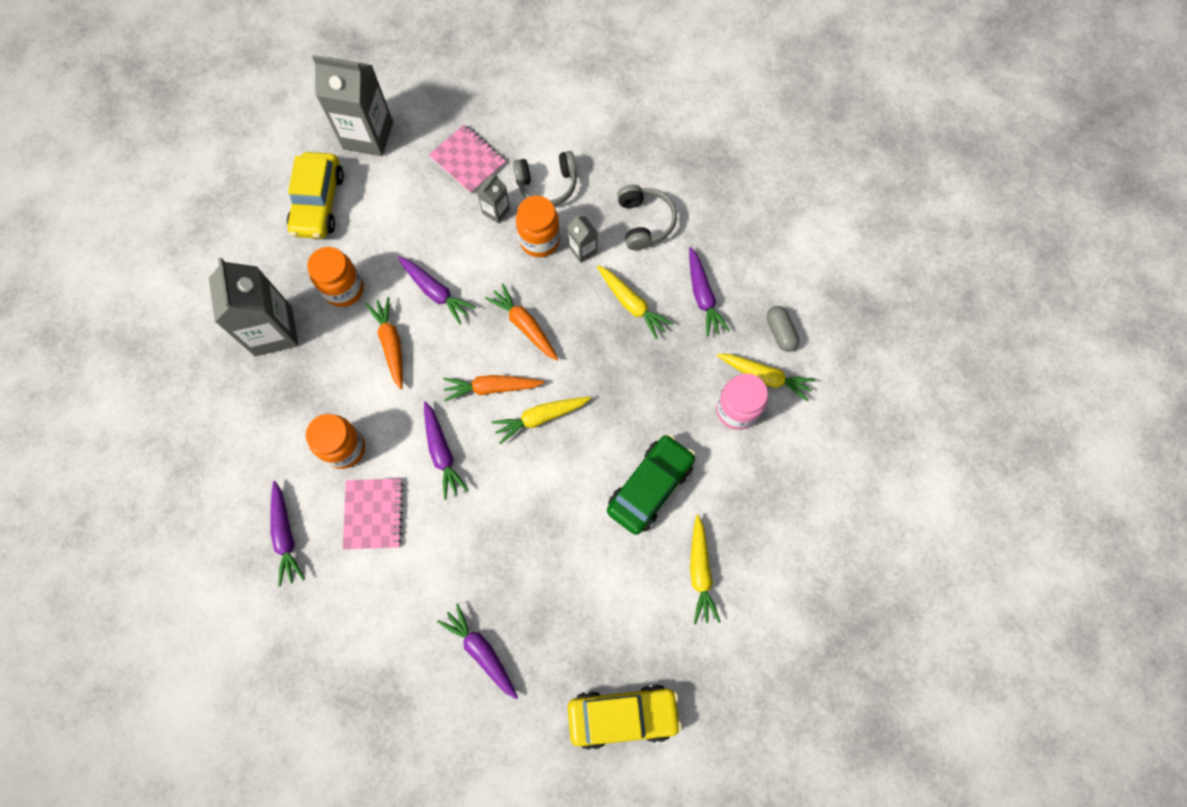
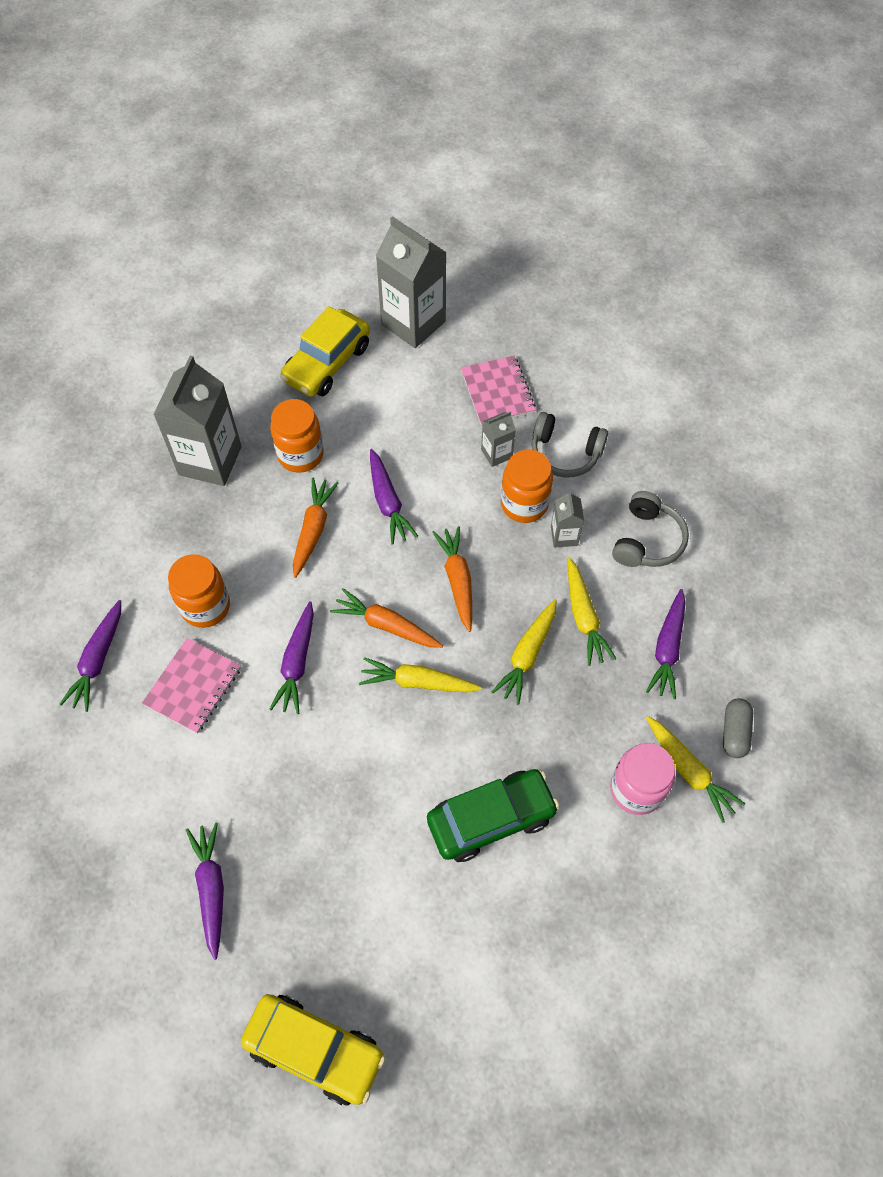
camera: 30 degrees right, 10 degrees down
yellow carrot [690,515,721,624] -> yellow carrot moved to [492,599,557,705]

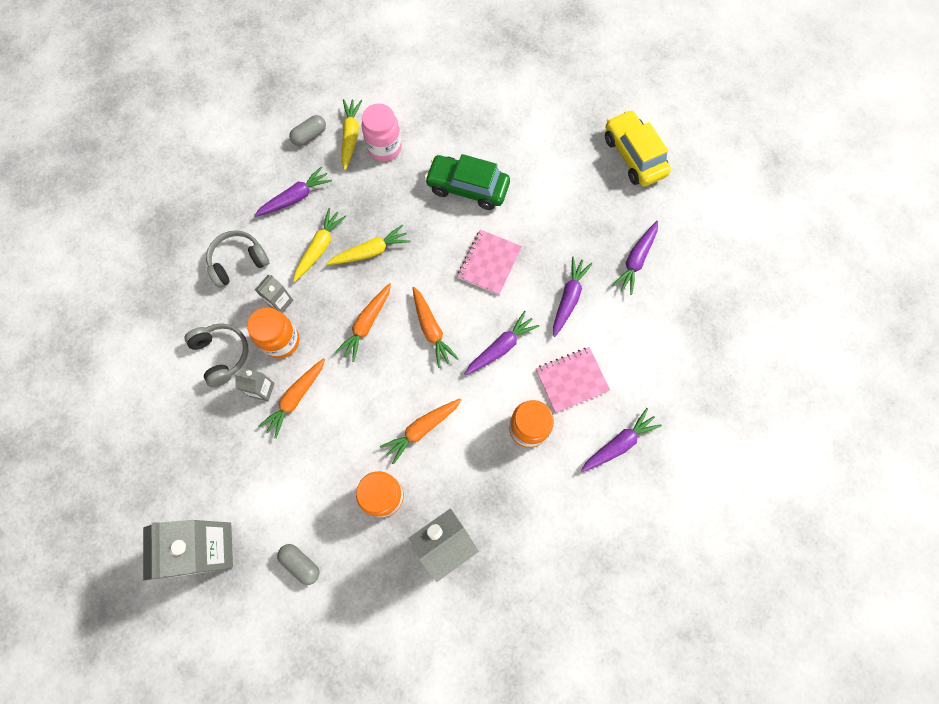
camera: 140 degrees left, 10 degrees up
yellow car [280,306,370,397] -> grey capsule [277,544,319,585]
yellow carrot [359,657,482,692] -> none
purple carrot [370,449,418,545] -> purple carrot moved to [553,257,592,337]
pink notebook [461,356,536,425] -> pink notebook moved to [457,229,522,295]
none -> orange carrot [258,358,325,439]

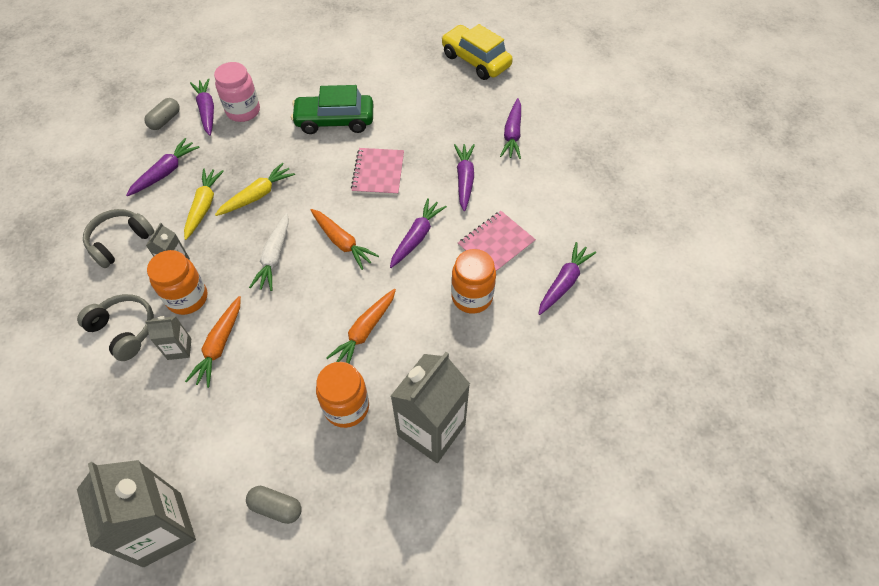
camera: 20 degrees left, 15 degrees down
orange carrot [335,283,391,362] -> white carrot [249,213,289,291]
yellow carrot [342,99,362,170] -> purple carrot [190,78,214,136]

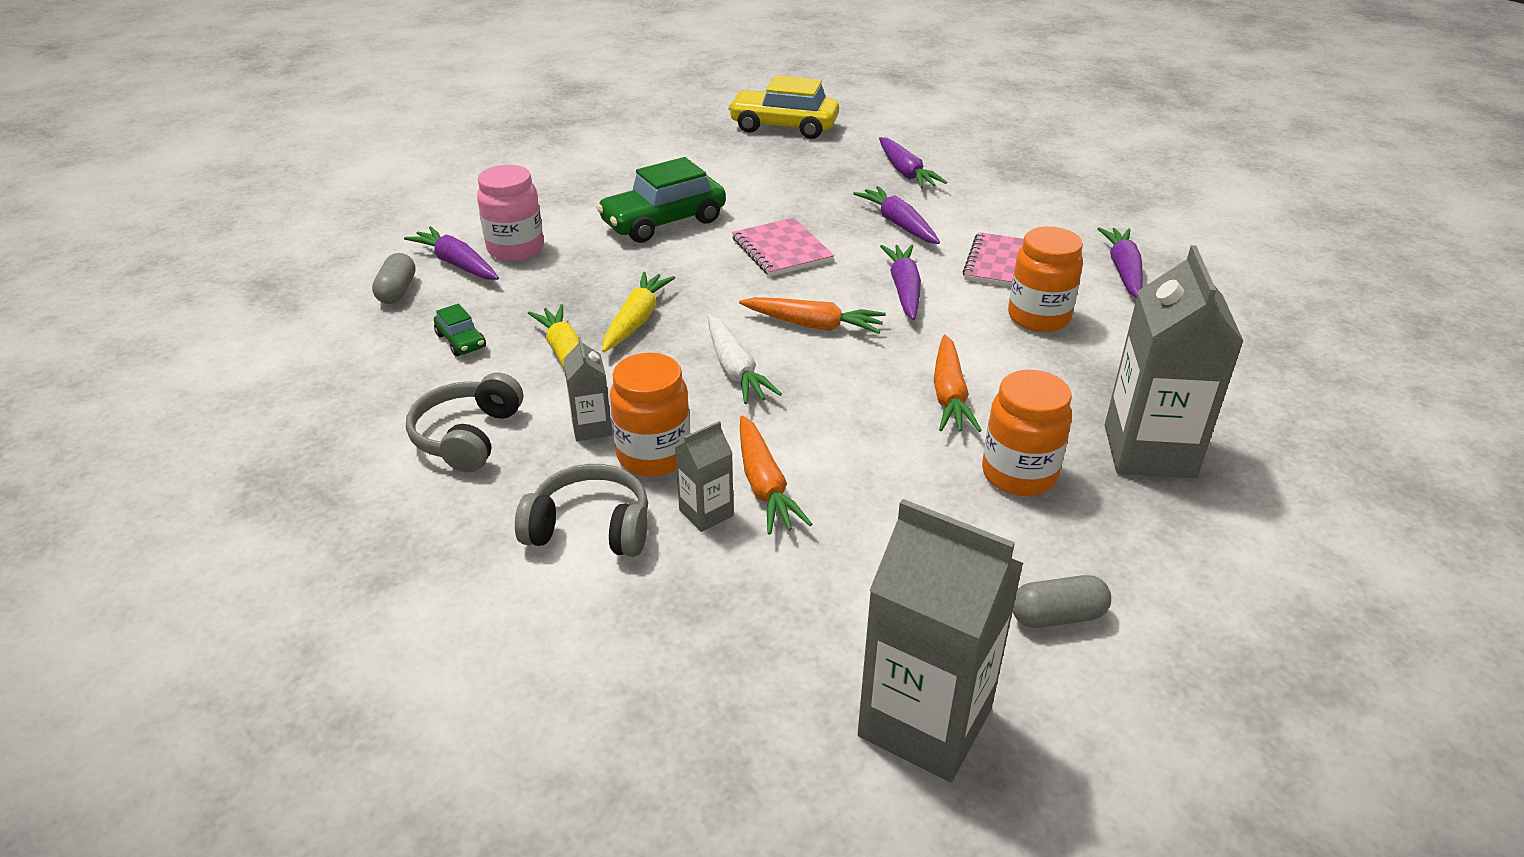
camera: 30 degrees left, 20 degrees down
purple carrot [126,138,200,196] -> green car [434,304,486,357]

